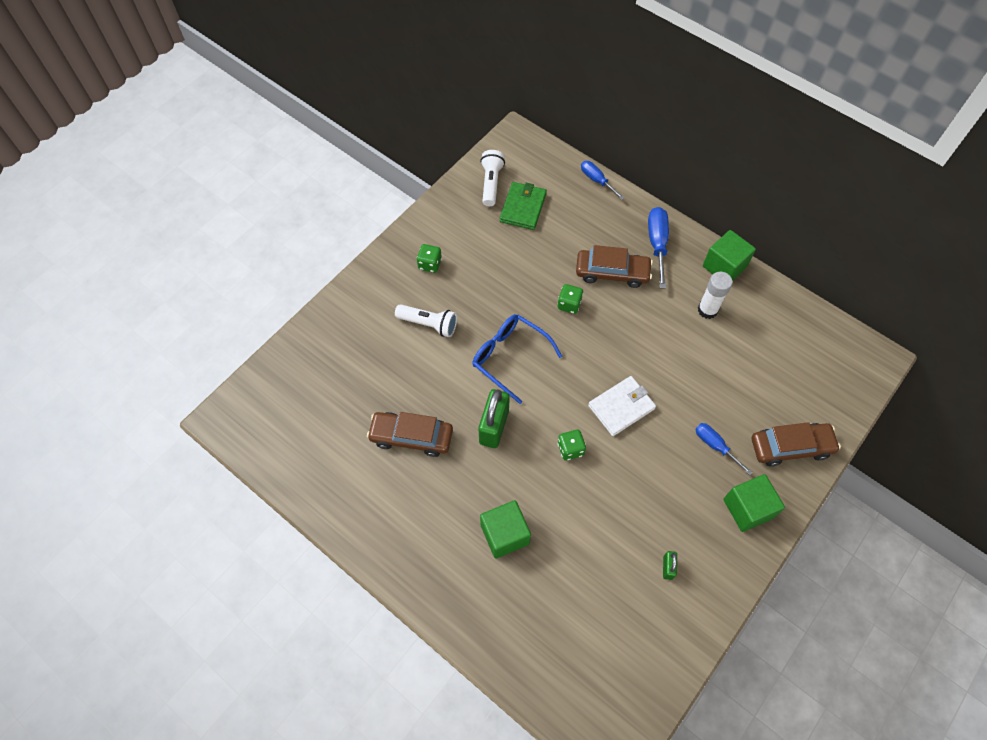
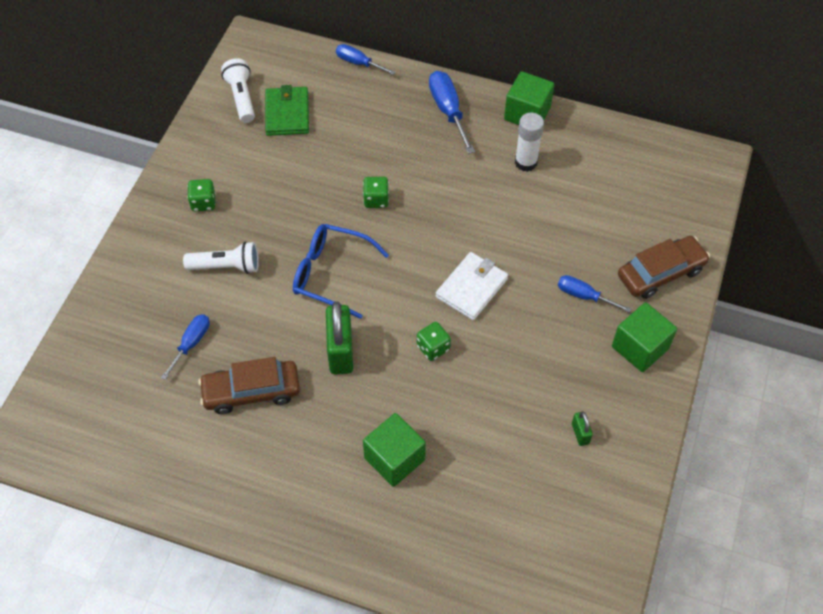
camera: 20 degrees left, 5 degrees down
brown car [576,245,653,288] -> none
none -> blue screwdriver [161,314,210,380]

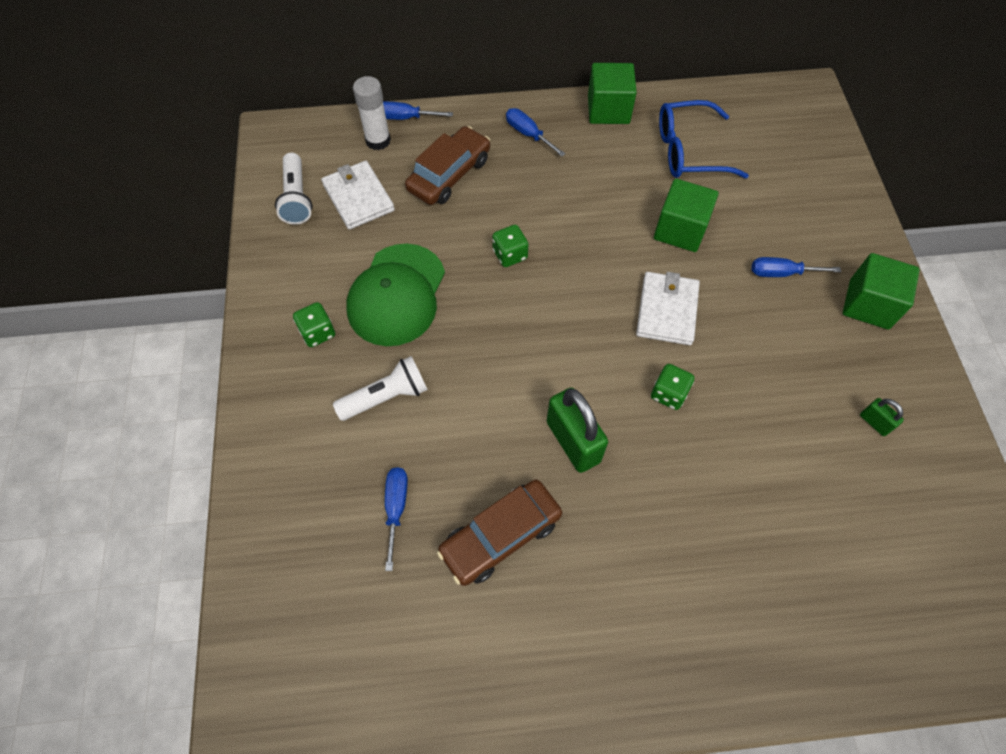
camera: 25 degrees left, 5 degrees up
white flashlight [221,58,255,123] -> white flashlight turned 150 degrees counterclockwise [275,153,312,225]
green wallet [265,85,309,136] -> white wallet [321,160,395,230]
blue glasses [293,224,389,319] -> blue glasses moved to [659,100,749,178]
green cube [363,413,426,487] -> green cube moved to [654,179,719,252]
blue screwdriver [429,71,475,154] -> blue screwdriver [506,108,566,156], size x0.65
white glue stick [515,113,544,172] -> white glue stick moved to [353,76,391,150]
brown car [618,236,710,299] -> brown car moved to [405,126,490,205]
none -> green cap [346,244,445,346]

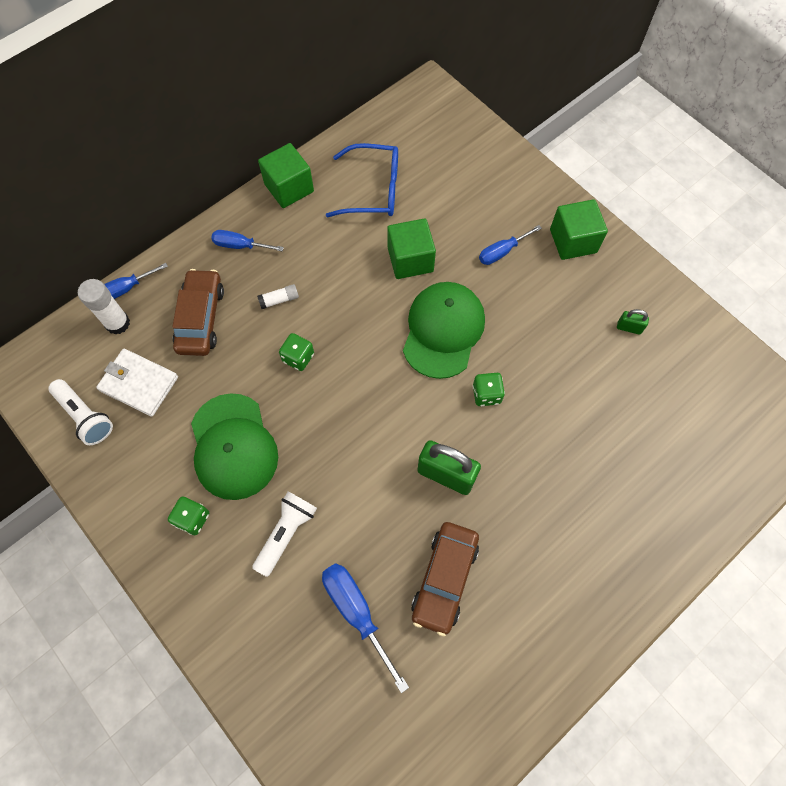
camera: 35 degrees left, 5 degrees up
blue screwdriver [385,467,408,571] -> blue screwdriver [322,563,409,693], size x1.54
white wallet [636,272,700,345] -> green cap [403,282,485,379]
blue glasses [659,100,749,178] -> blue glasses turned 135 degrees counterclockwise [326,143,398,217]
none -> white glue stick [257,284,299,309]

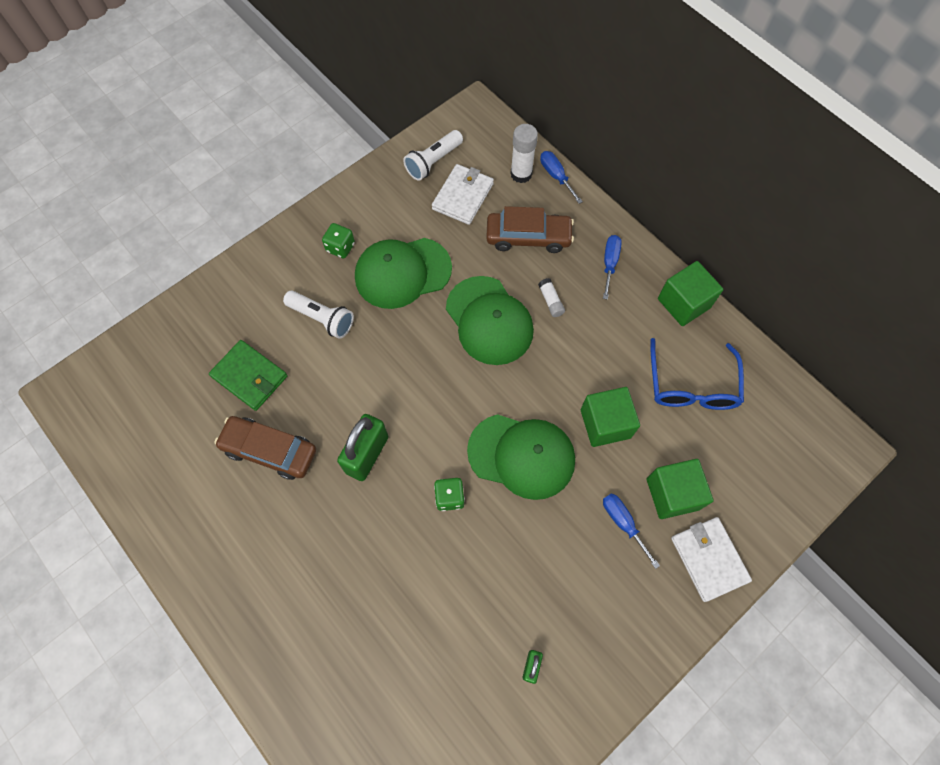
camera: 90 degrees right, 0 degrees up
green dice [279,333,314,371] -> green cap [446,276,534,365]
blue screwdriver [322,563,409,693] -> green wallet [209,340,287,411]
green cube [550,199,608,260] -> green cube moved to [647,459,714,519]
none -> white wallet [671,517,752,602]

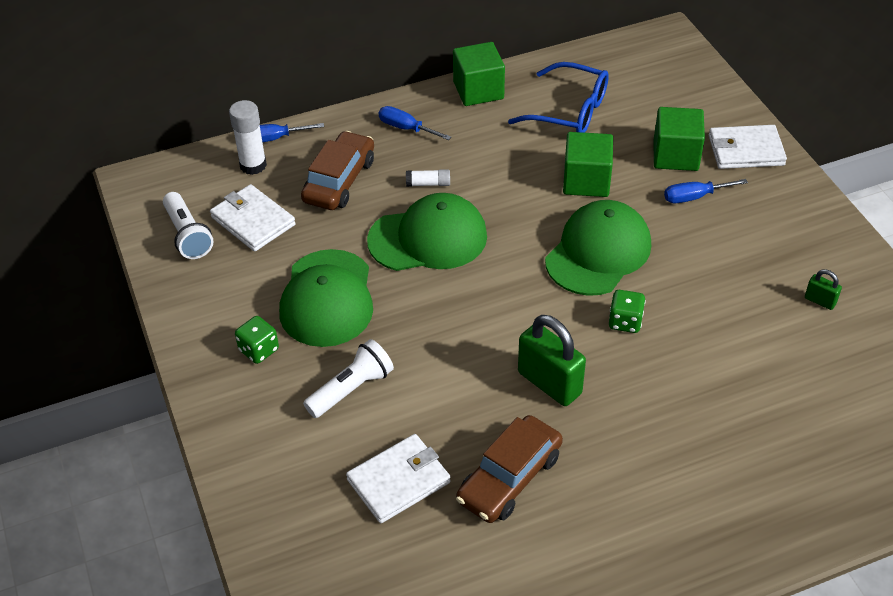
camera: 70 degrees left, 20 degrees down
green wallet [209,340,287,411] -> white wallet [346,434,451,523]

